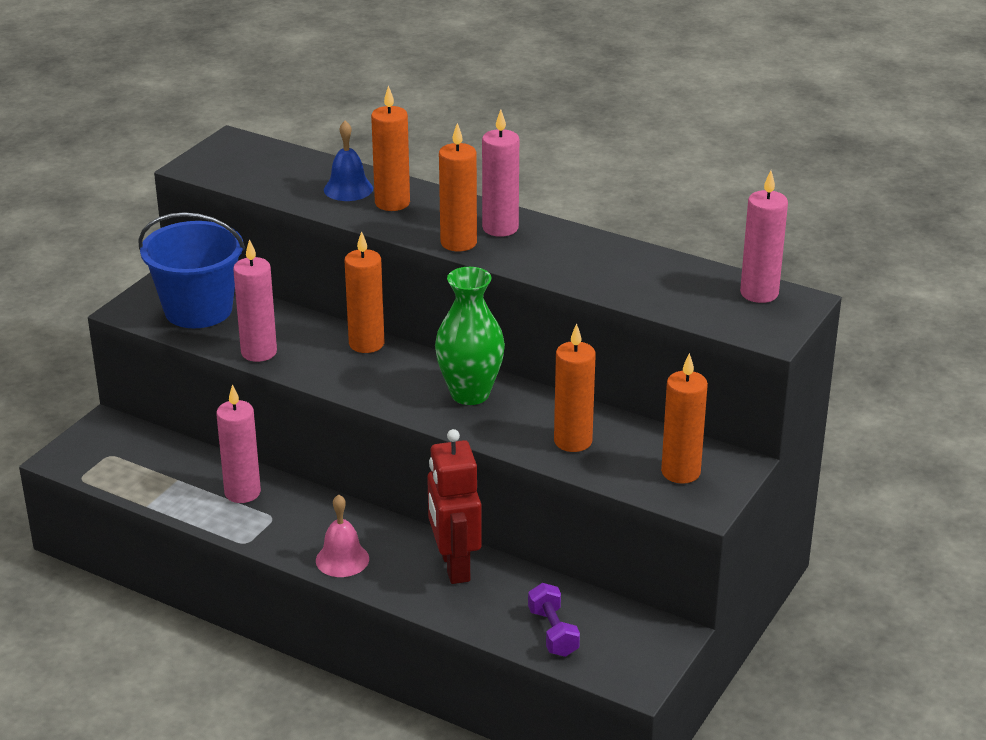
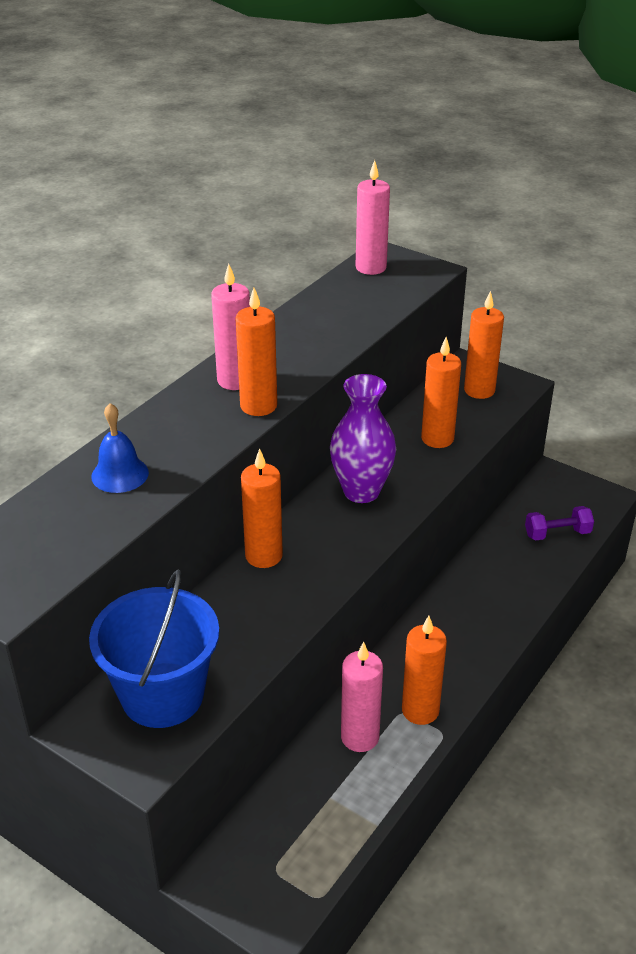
camera: 85 degrees left, 5 degrees up
pink candle [233,239,277,362] -> none
pink bell [316,494,369,577] -> none
orange candle [371,85,410,211] -> orange candle moved to [402,616,447,725]
red robot [427,429,482,584] -> none
green vase [435,267,505,405] -> purple vase [330,374,396,503]

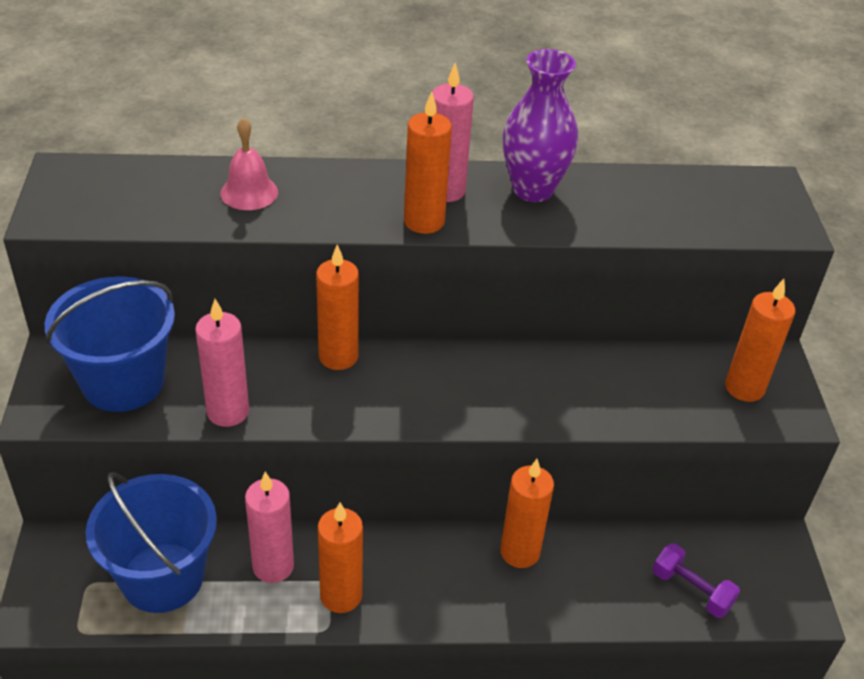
camera: 50 degrees right, 5 degrees up
blue bell [91,403,149,493] -> pink bell [221,117,278,210]
purple vase [330,374,396,503] -> purple vase moved to [503,49,578,202]
pink candle [356,160,390,275] -> pink candle moved to [195,299,249,427]
orange candle [421,337,461,448] -> orange candle moved to [500,459,554,568]
none -> blue bucket [86,472,217,613]

